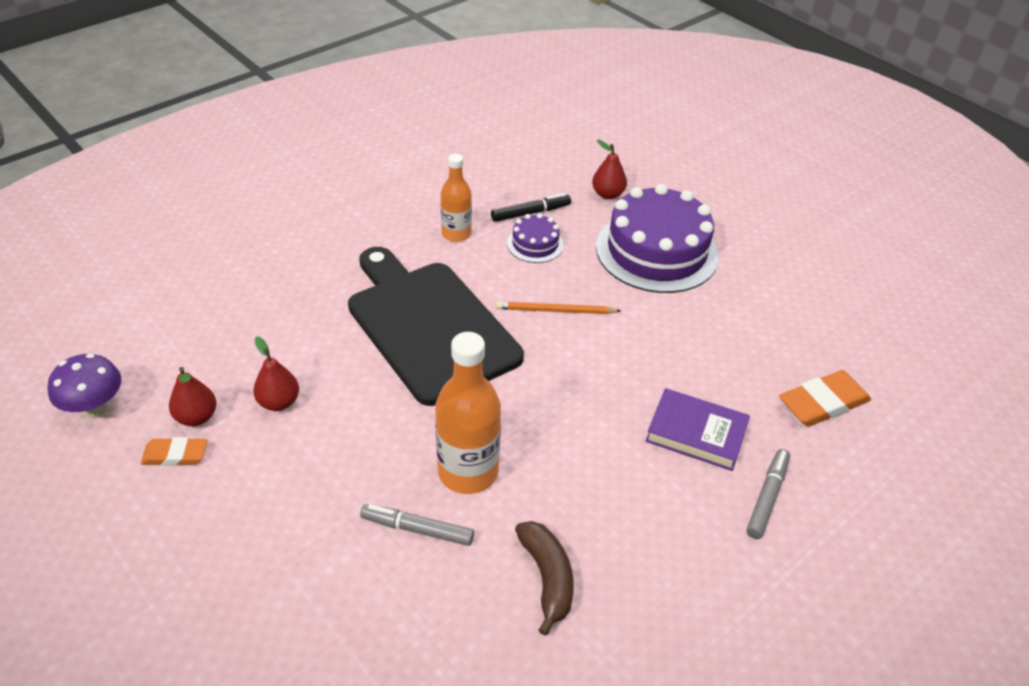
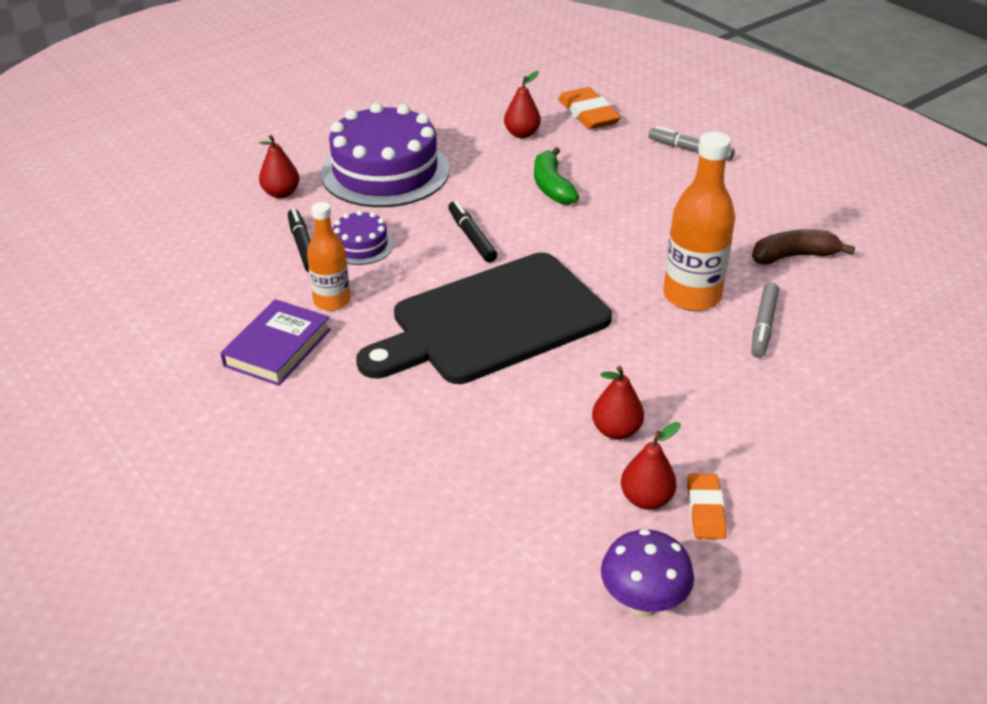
camera: 85 degrees left, 5 degrees down
orange pencil [496,302,621,314] -> black marker [448,201,497,262]
purple book [646,388,750,471] -> purple book moved to [220,299,331,386]
none -> red pear [504,71,541,138]
none -> green banana [534,147,579,205]

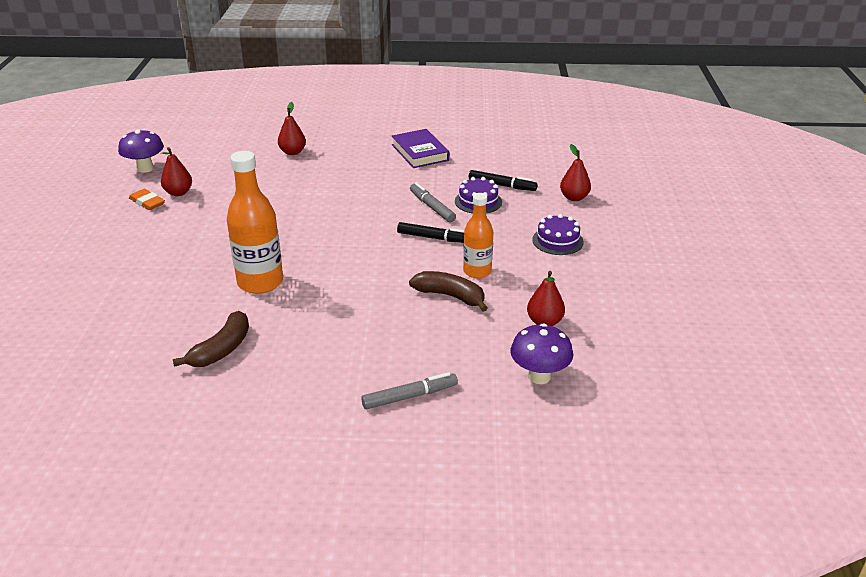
camera: 130 degrees right, 5 degrees down
orange bottle [307,202,350,311] -> orange bottle moved to [463,193,493,278]
purple cake [321,103,449,207] -> purple cake [532,214,584,255], size x0.46
black cutting board [356,252,612,384] -> none
green banana [534,147,579,205] -> brown banana [409,271,487,312]
orange eraser [558,87,621,129] -> purple mushroom [511,323,573,384]
red pear [592,366,644,440] -> red pear moved to [278,102,306,155]
grey marker [751,282,779,358] -> grey marker moved to [410,183,456,222]

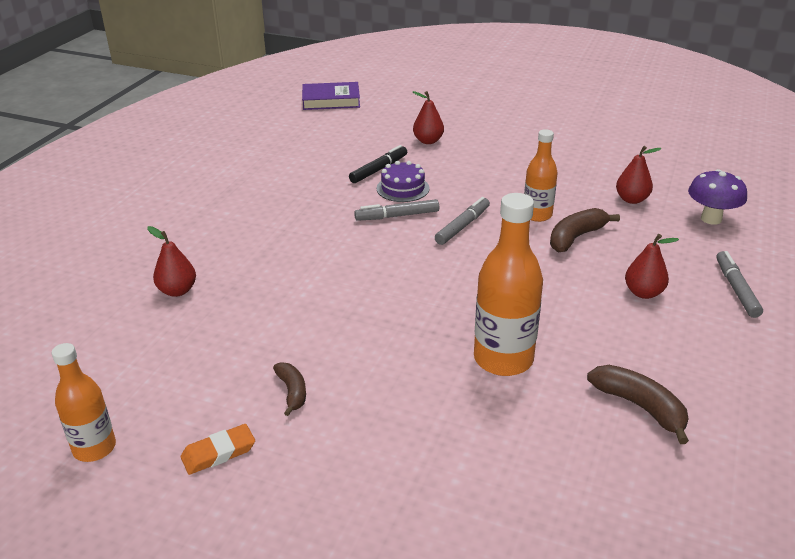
camera: 70 degrees left, 0 degrees up
purple mushroom [118,129,164,173] -> orange bottle [52,343,116,462]
red pear [161,147,192,196] -> red pear moved to [625,234,679,299]
purple book [392,129,449,168] -> purple book moved to [302,82,360,110]
black marker [397,222,464,243] -> grey marker [435,197,490,245]
purple cake [532,214,584,255] -> none
none -> brown banana [273,362,306,416]

